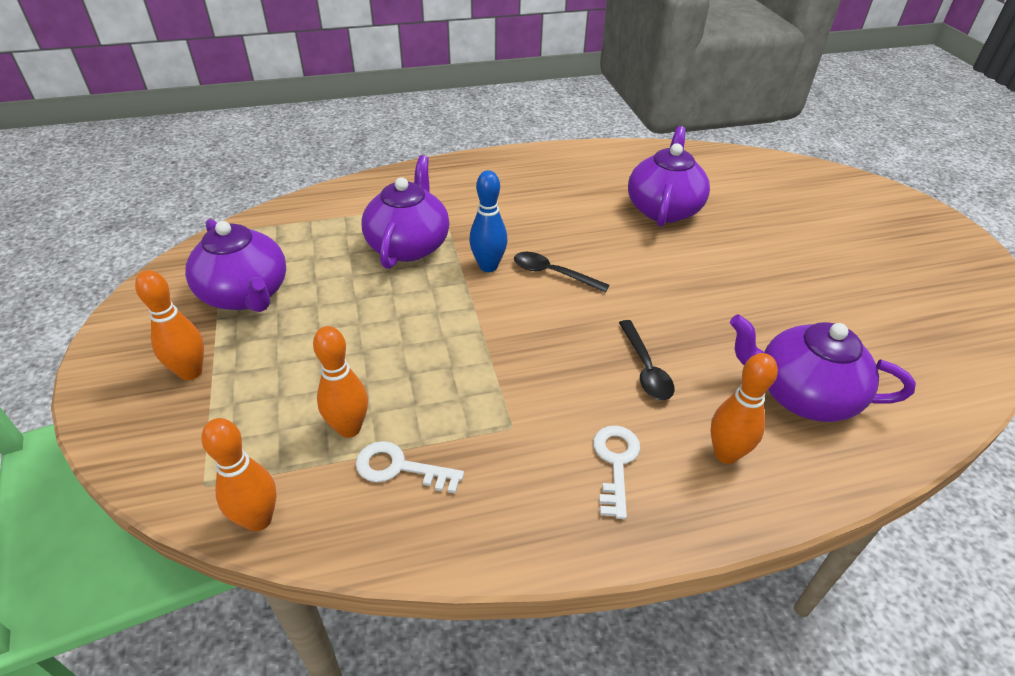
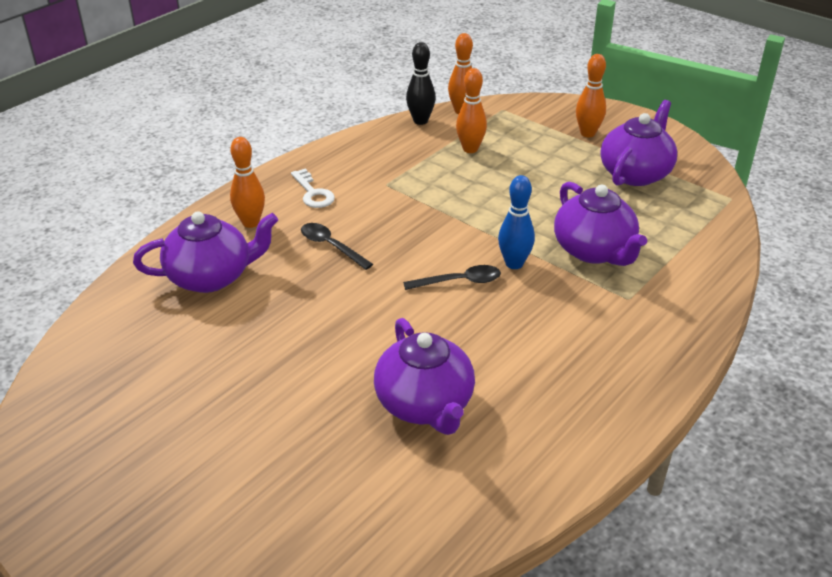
camera: 145 degrees right, 5 degrees down
purple teapot [185,219,286,312] -> purple teapot turned 105 degrees clockwise [600,100,677,186]
white key [356,441,464,493] -> none
none -> black bowling pin [406,42,436,125]

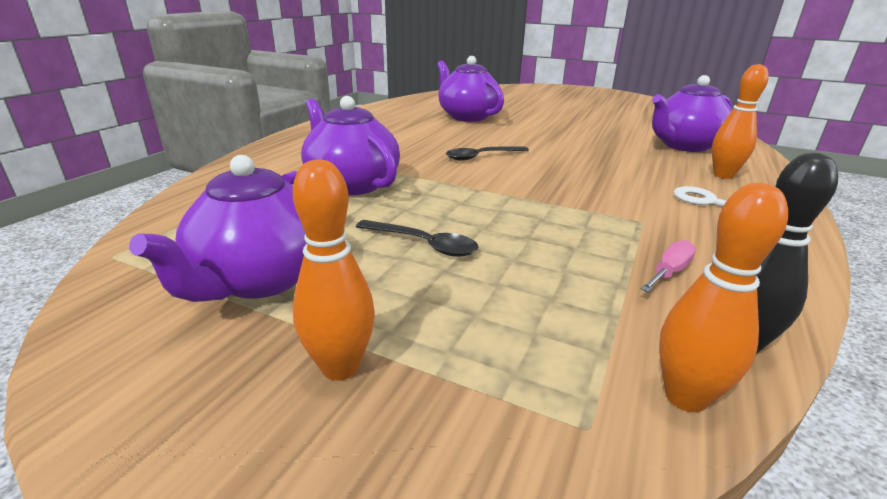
camera: 165 degrees right, 10 degrees down
black spoon [301,223,373,270] -> black spoon moved to [356,220,479,257]
orange bowling pin [456,68,487,153] -> none
blue bowling pin [498,175,535,269] -> none
none -> pink screwdriver [640,240,696,292]

